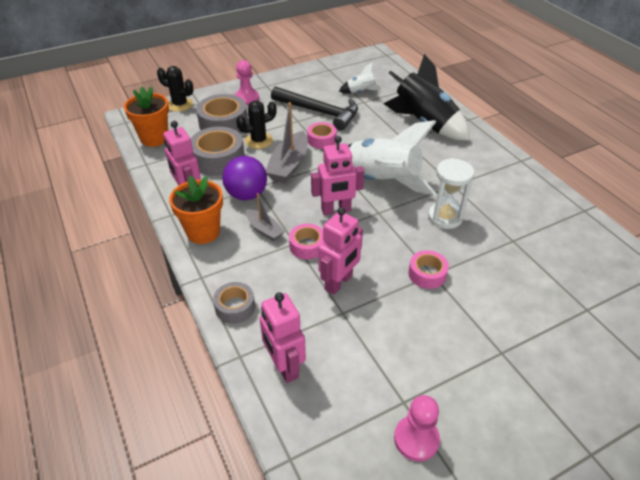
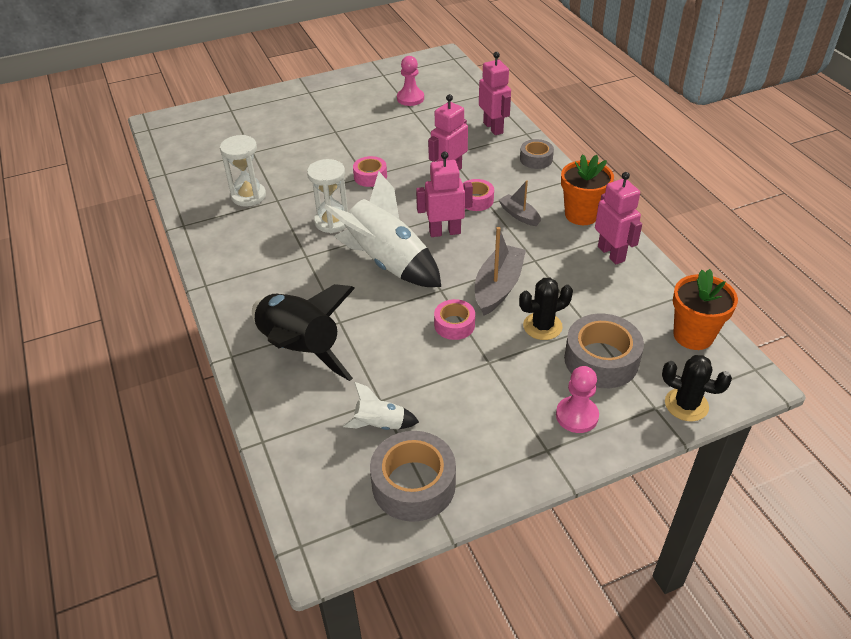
camera: 175 degrees left, 0 degrees up
grey tape [191,127,245,176] -> grey tape moved to [370,431,456,522]
purple ball [222,156,267,200] -> none
black hammer [271,86,358,131] -> none
none -> white hourglass [220,135,266,207]

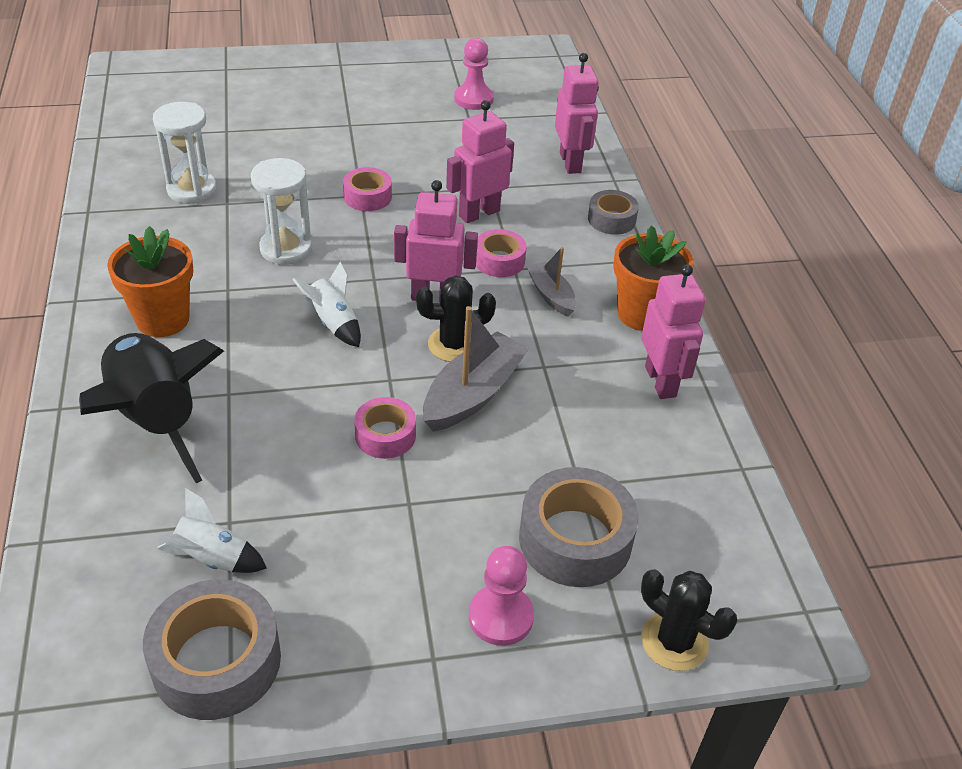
camera: 10 degrees right, 0 degrees up
white rocket [324,172,441,287] -> white rocket [292,262,361,347], size x0.47
black cactus [519,278,573,340] -> black cactus moved to [416,275,496,362]
orange flower pot [673,269,738,350] -> orange flower pot moved to [107,226,193,337]

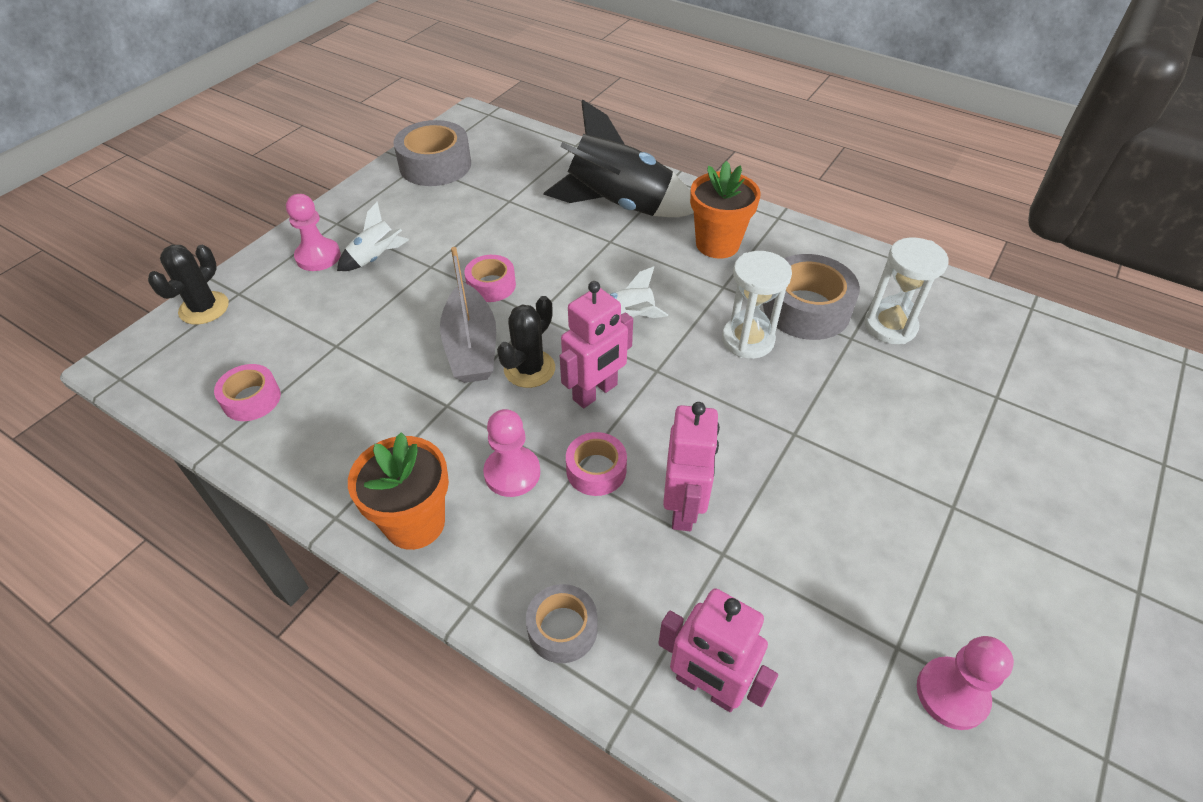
camera: 135 degrees right, 5 degrees up
white rocket [156,488,267,573] -> white rocket moved to [337,202,409,271]
pink tape [343,167,392,211] -> pink tape moved to [214,364,281,421]
grey tape [519,467,639,587] -> grey tape moved to [763,254,860,340]
grey boat [527,247,576,317] -> pink pawn [483,409,540,497]
pink robot [641,264,706,399] -> none
black cactus [641,569,737,671] -> black cactus turned 60 degrees counterclockwise [148,245,229,324]

